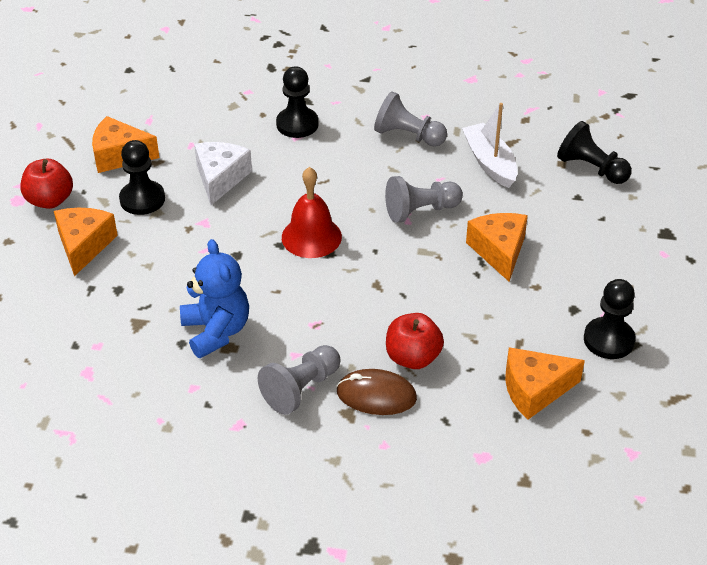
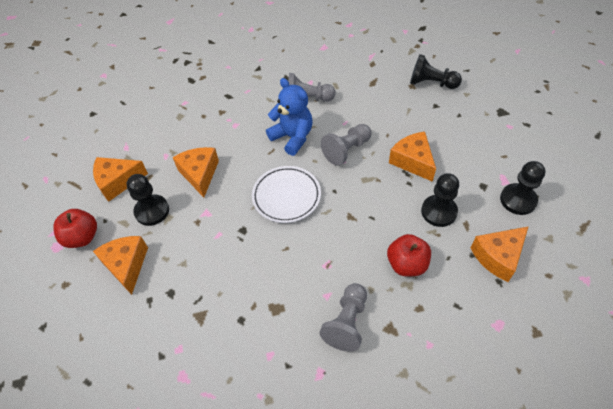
camera: 20 degrees left, 10 degrees up
blue teddy bear [180,239,249,358] -> blue teddy bear moved to [266,78,313,156]
white cheese [194,142,252,205] -> orange cheese [173,147,219,198]
black pawn [276,66,319,138] -> black pawn moved to [421,173,459,227]
red bell [282,167,342,258] -> white plate [252,166,321,223]
brown mouse [337,369,417,415] -> none
white boat [462,103,517,188] -> none

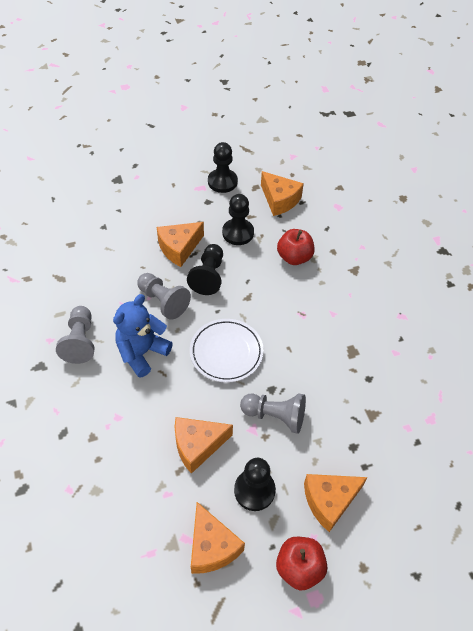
camera: 100 degrees left, 0 degrees up
grey pawn [320,283,367,352] -> grey pawn moved to [240,393,306,434]
black pawn [410,54,462,89] -> black pawn moved to [187,244,223,295]

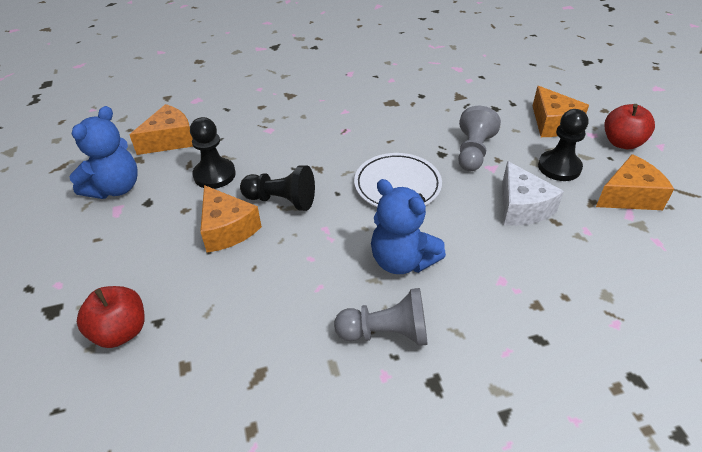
camera: 85 degrees left, 10 degrees down
grey pawn [137,273,191,320] -> none
orange cheese [175,417,233,474] -> white cheese [502,161,564,226]
black pawn [208,142,238,193] -> blue teddy bear [69,106,138,199]
red apple [277,229,314,265] -> red apple moved to [77,286,145,348]

